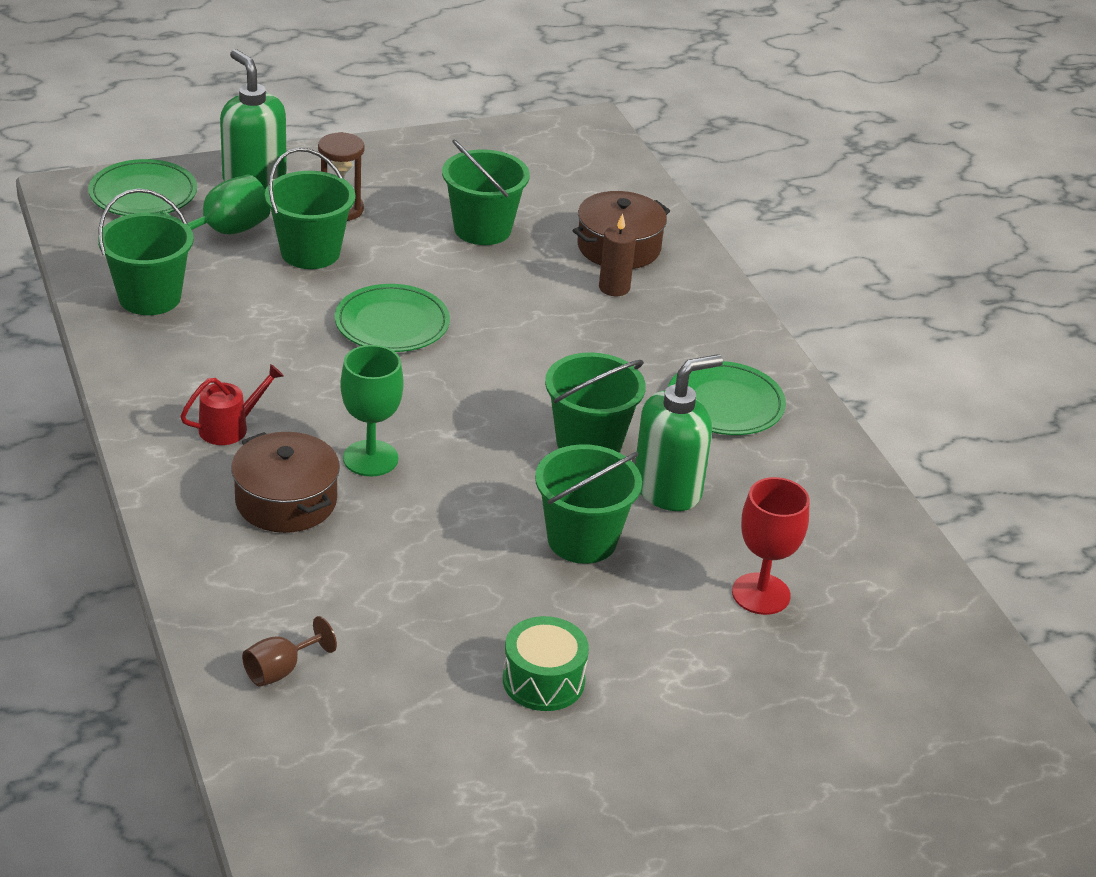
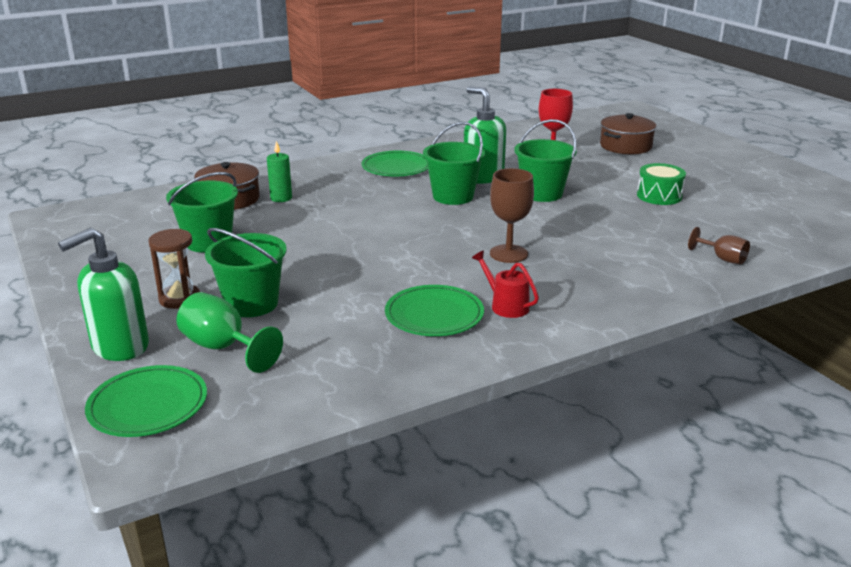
camera: 95 degrees left, 10 degrees down
green bucket [98,188,194,315] -> none
brown pot [231,432,340,533] -> brown pot moved to [600,113,656,154]
green plate [335,284,450,352] -> green plate moved to [385,285,484,336]
green goblet [340,345,404,477] -> brown goblet [490,168,534,263]
brown candle [599,213,636,296] -> green candle [267,141,292,202]

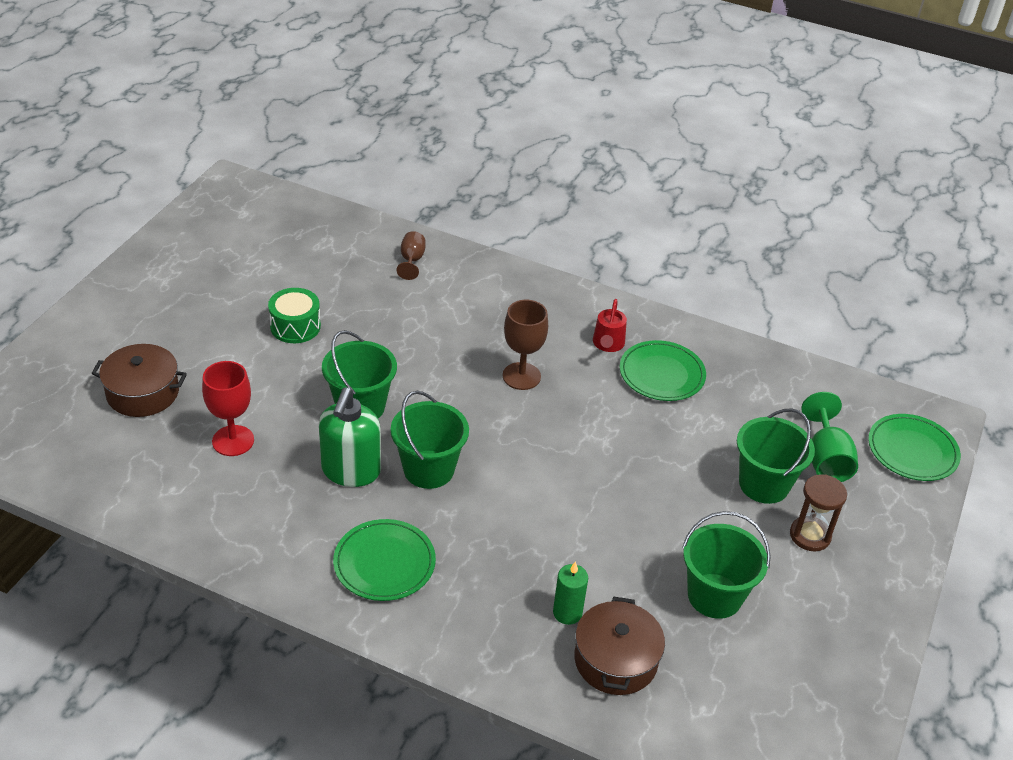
camera: 130 degrees left, 15 degrees up
green soap dispenser [58,228,149,361] -> none

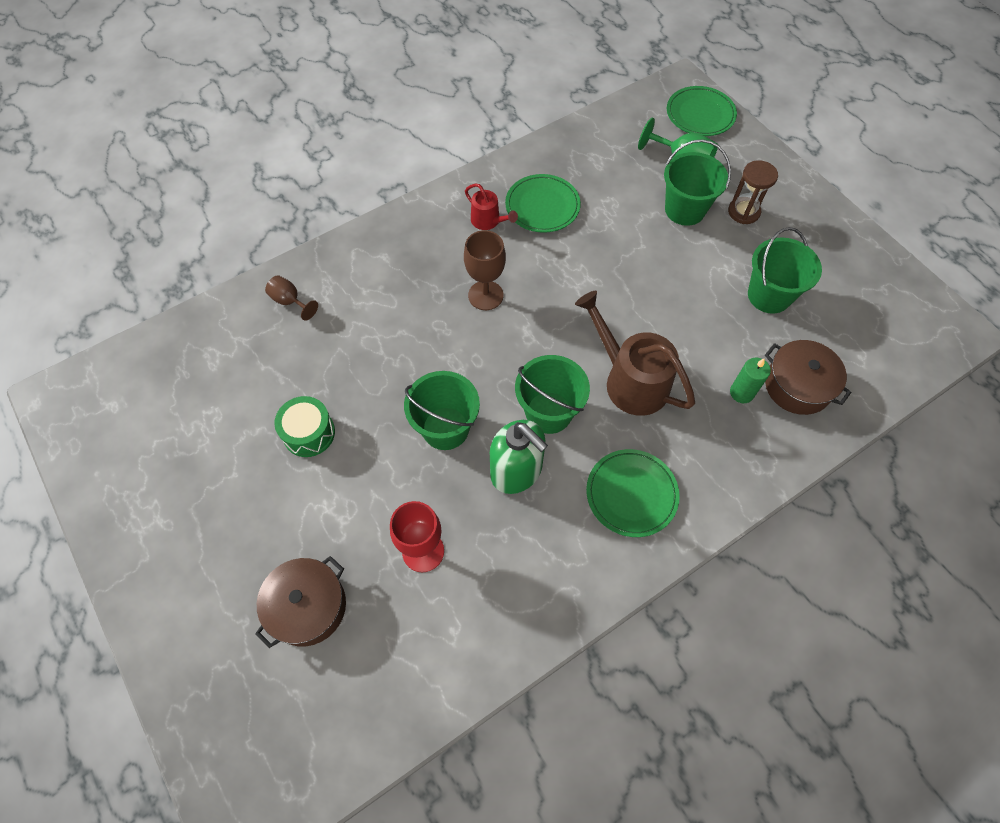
camera: 55 degrees left, 20 degrees up
none -> brown watering can [575,291,695,416]

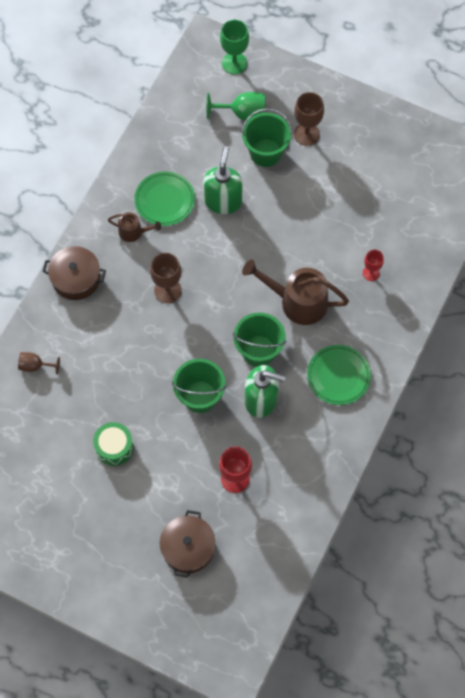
camera: 30 degrees left, 5 degrees up
red watering can [465,184,518,230] -> brown watering can [108,212,161,242]
green plate [667,86,737,136] -> green goblet [220,20,249,74]
brown hourglass [728,160,778,224] -> brown goblet [294,92,324,146]
green candle [730,358,771,403] -> red goblet [363,250,384,281]
green bucket [748,227,822,314] -> none
brown pot [765,340,851,415] -> brown pot moved to [42,246,106,300]
none -> green soap dispenser [203,147,243,214]

